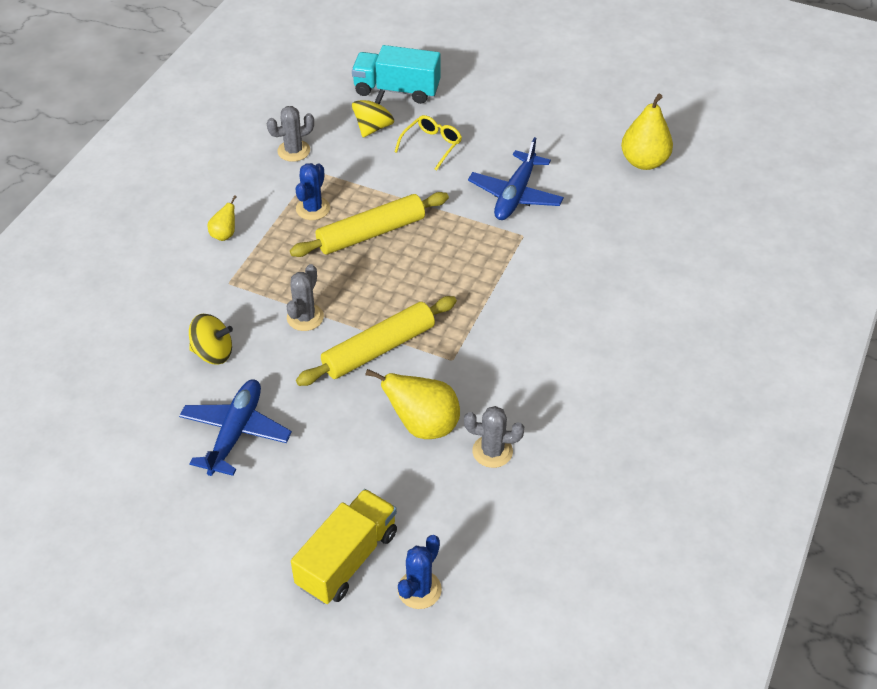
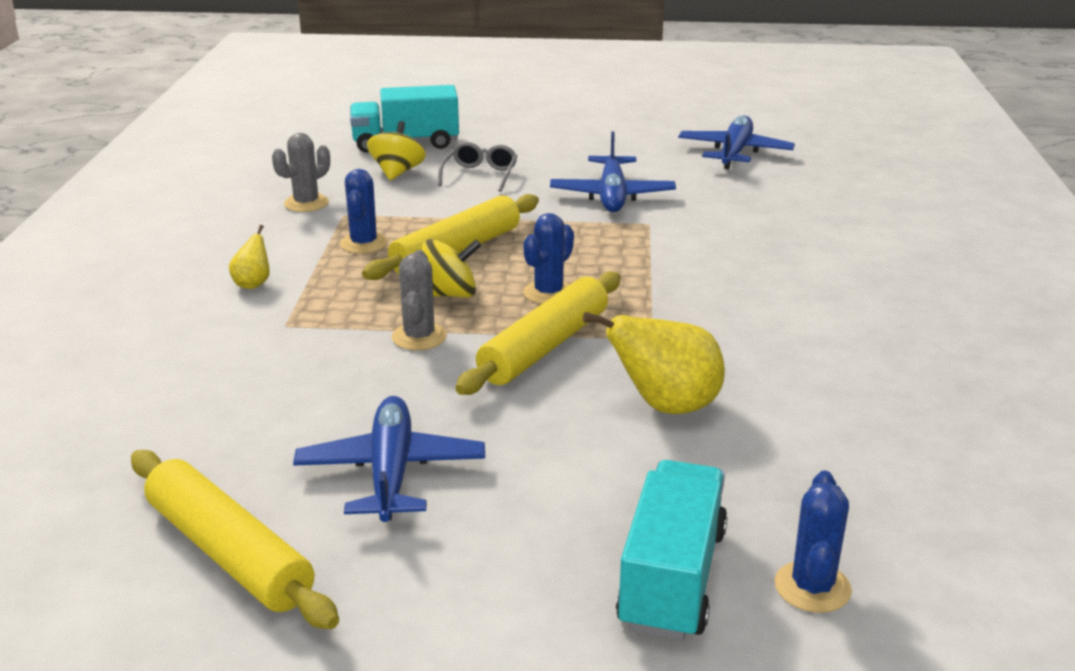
camera: 20 degrees left, 20 degrees down
yellow spinning top [189,314,233,365] -> yellow spinning top moved to [422,239,482,298]
yellow truck [291,489,397,604] -> turquoise truck [616,460,728,641]
yellow glasses [395,115,462,171] -> grey glasses [438,142,517,192]
grey cactus [464,406,524,468] -> none
yellow pear [621,94,673,170] -> blue plane [678,115,795,169]
none -> yellow rolling pin [131,450,339,629]
none -> blue cactus [523,213,574,304]

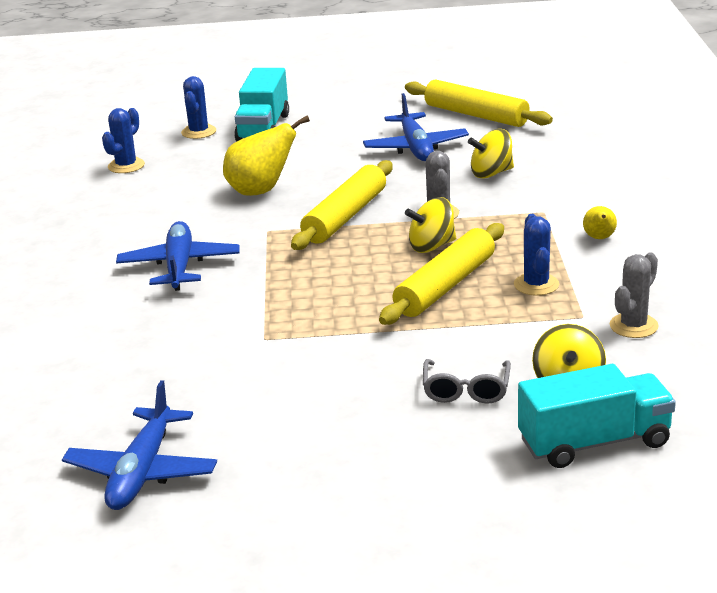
camera: 175 degrees right, 0 degrees up
blue cactus [523,213,574,304] -> blue cactus moved to [102,108,145,173]
blue plane [550,131,676,212] -> blue plane moved to [116,221,240,291]
none -> yellow spinning top [468,129,514,179]

